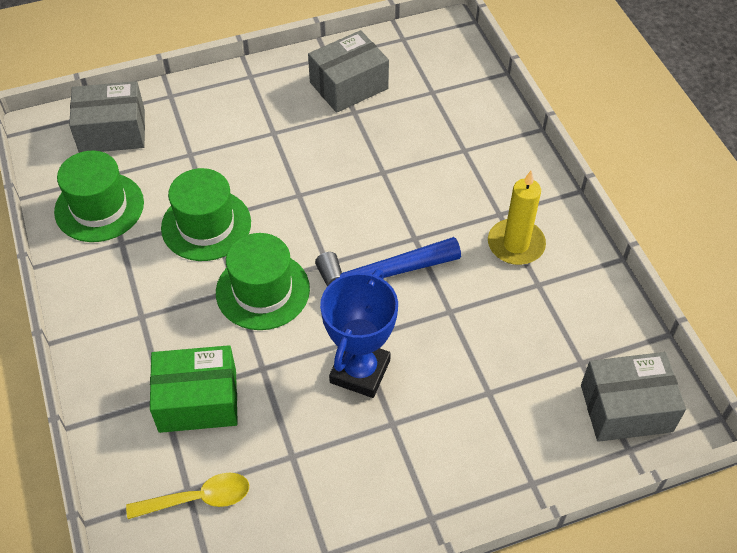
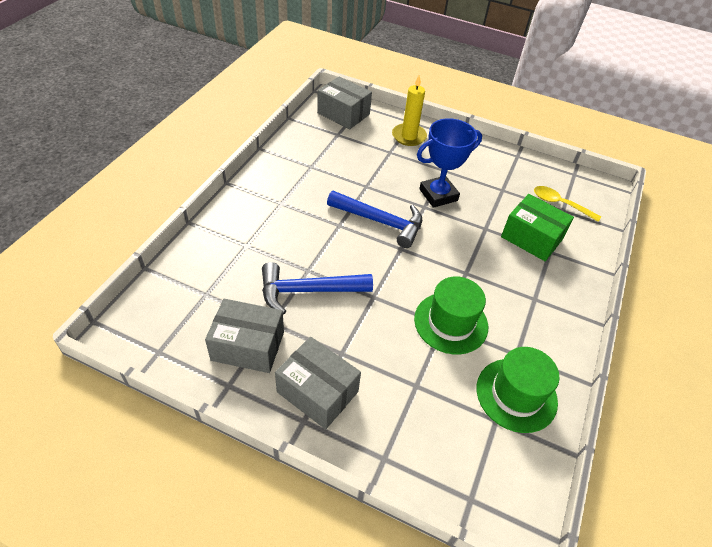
camera: 140 degrees left, 5 degrees down
grey box [69,81,145,153] -> grey box moved to [275,337,361,429]
green hat [216,233,310,330] -> none
yellow candle [488,171,546,265] -> yellow candle moved to [392,75,427,146]
none -> blue hammer [262,262,373,315]

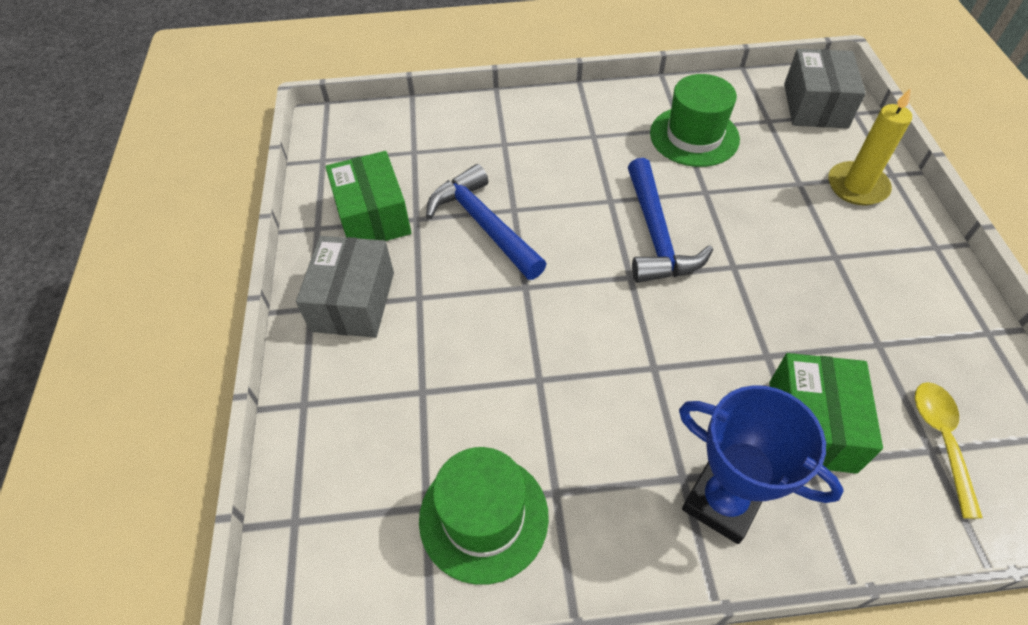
camera: 65 degrees right, 5 degrees up
grey box [205,299,284,373] -> green box [326,151,411,241]
green hat [414,277,488,354] -> green hat moved to [650,74,740,167]
blue trophy [417,118,482,208] -> blue trophy moved to [679,385,844,544]

